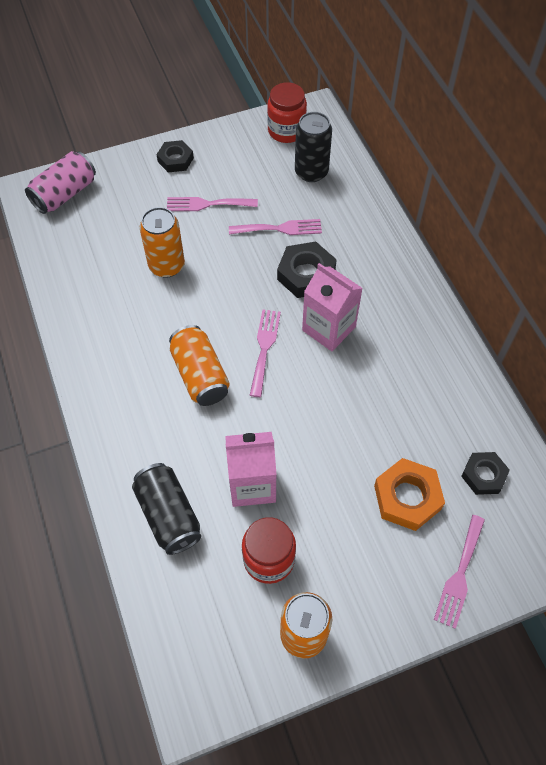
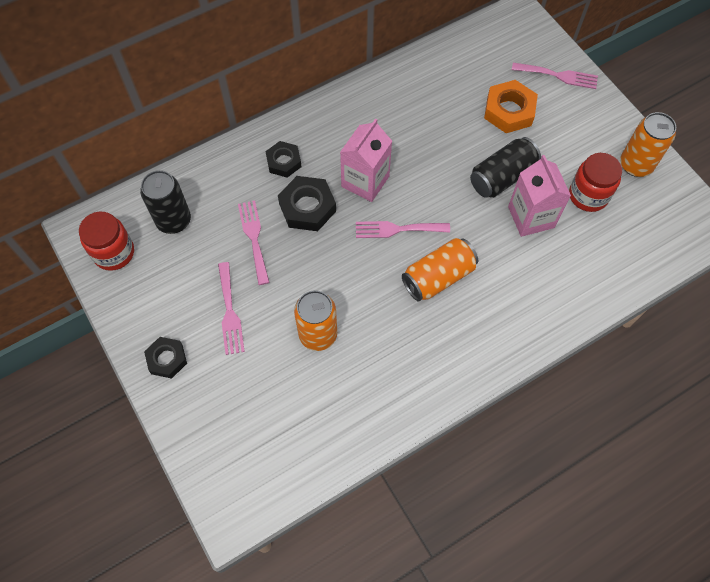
camera: 100 degrees left, 5 degrees up
pink can [25,151,96,214] -> none
black can [132,463,201,555] -> black can moved to [470,137,541,198]
black nut [461,452,510,495] -> black nut moved to [265,141,302,178]

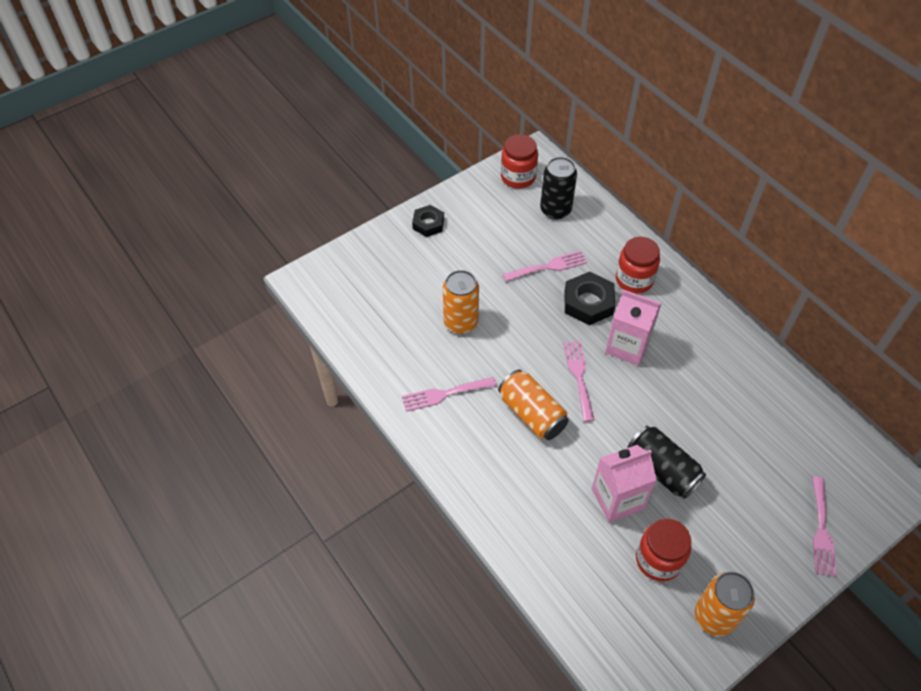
camera: 85 degrees right, 10 degrees down
pink fork [218,262,245,355] -> pink fork moved to [402,377,497,412]
black nut [265,141,302,178] -> red jar [616,237,660,294]
orange nut [484,80,538,133] -> none

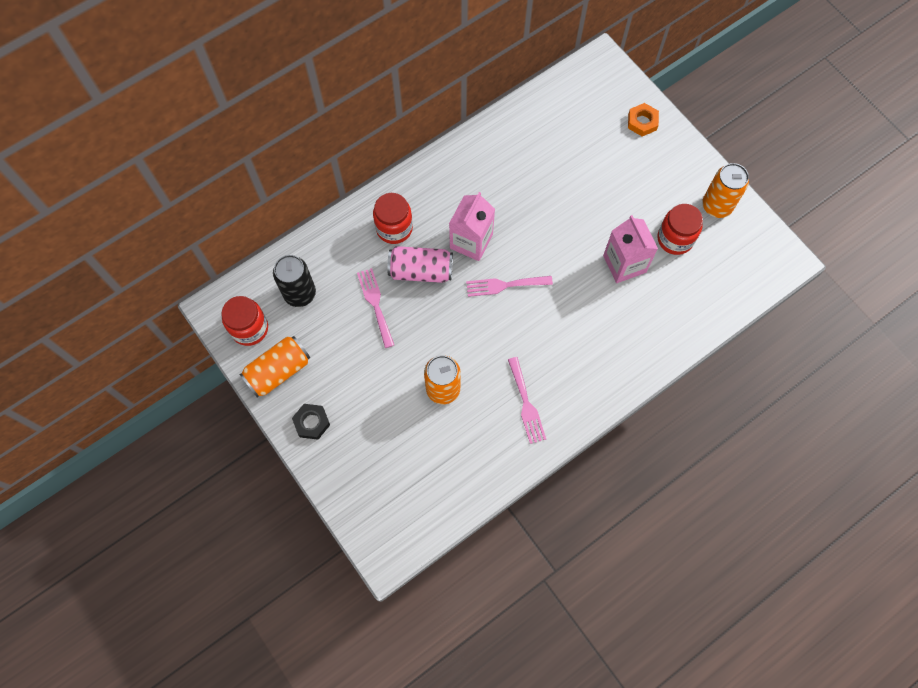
camera: 90 degrees left, 15 degrees up
orange can [498,370,569,440] -> orange can moved to [239,336,310,398]
black nut [565,272,615,325] -> pink can [387,246,453,283]
black can [627,426,706,499] -> none
pink fork [812,477,837,577] -> orange nut [628,103,659,136]

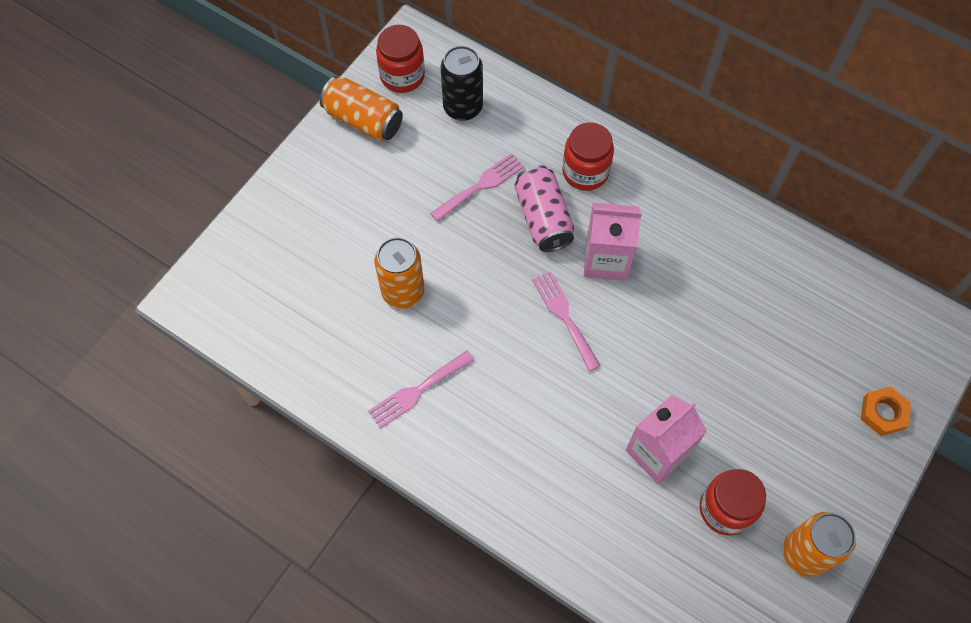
camera: 70 degrees right, 5 degrees down
black nut [292,404,330,440] -> none

